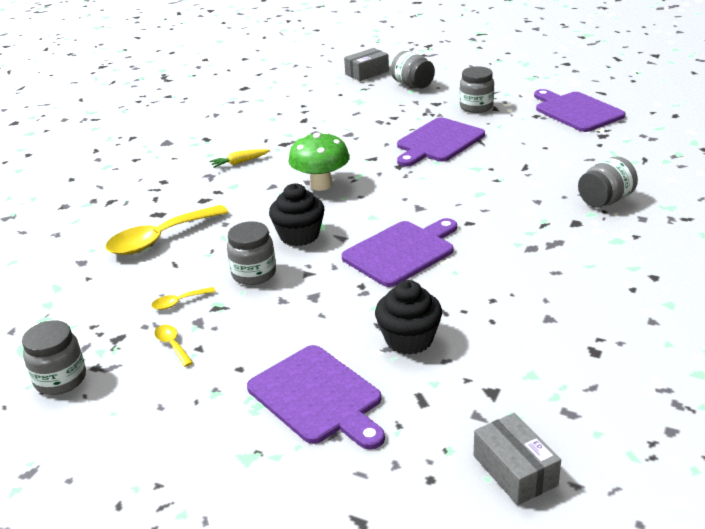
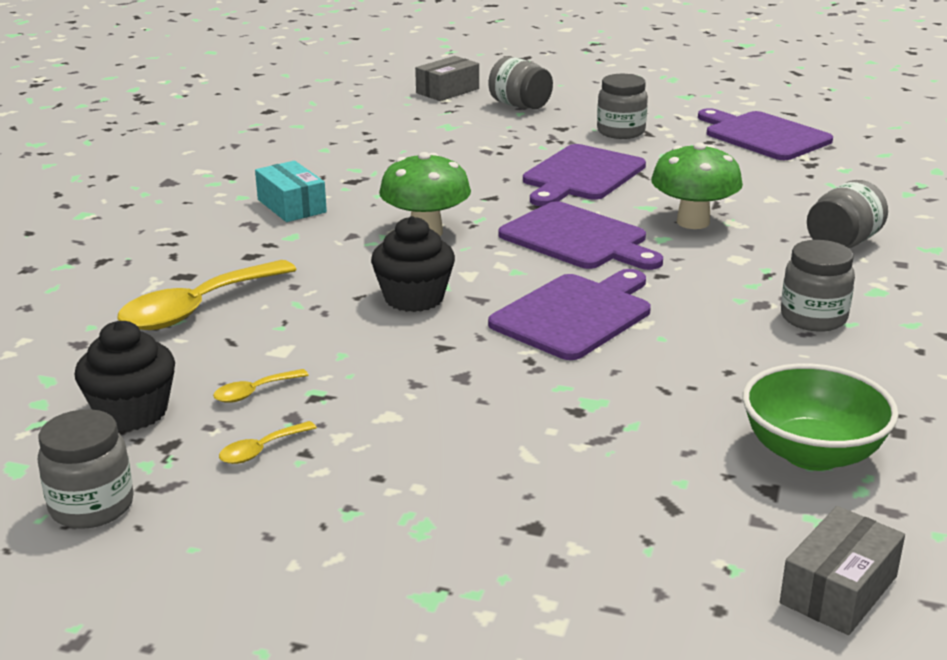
camera: 10 degrees left, 5 degrees down
yellow spoon [154,325,193,367] -> yellow spoon turned 90 degrees counterclockwise [219,421,317,464]
yellow carrot [209,149,270,168] -> turquoise box [255,161,327,222]
grey jar [227,221,276,285] -> grey jar moved to [781,240,855,332]
purple cutting board [247,345,385,450] -> purple cutting board moved to [498,201,663,270]
black cupcake [375,280,442,355] -> black cupcake moved to [75,321,175,431]
grey box [474,413,561,505] -> grey box turned 75 degrees clockwise [780,506,905,635]
none -> green mushroom [651,143,743,229]
none -> green bowl [742,363,899,471]

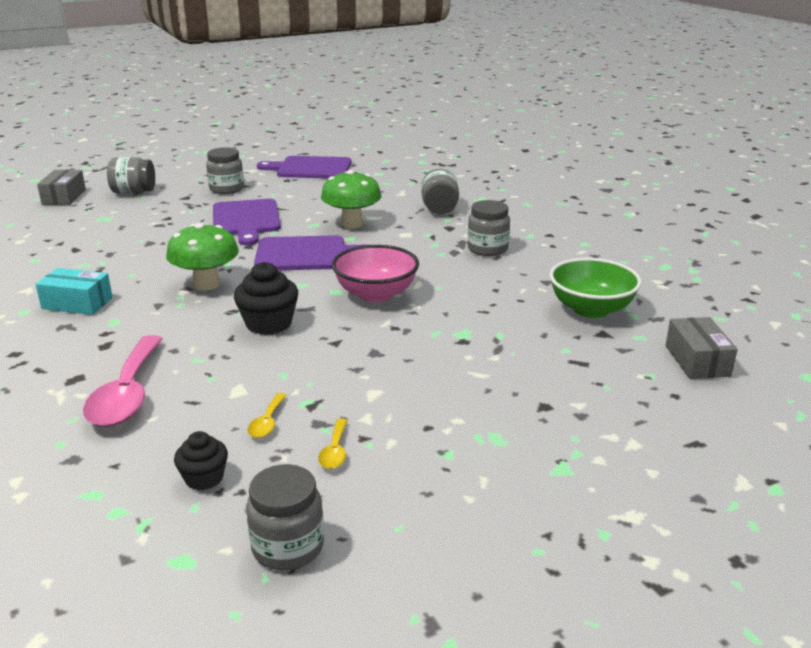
camera: 45 degrees left, 0 degrees up
black cupcake [75,321,175,431] -> black cupcake [174,431,228,490], size x0.62
yellow spoon [117,260,297,330] -> pink spoon [83,335,163,427]
purple cutting board [488,269,651,360] -> pink bowl [332,245,419,302]

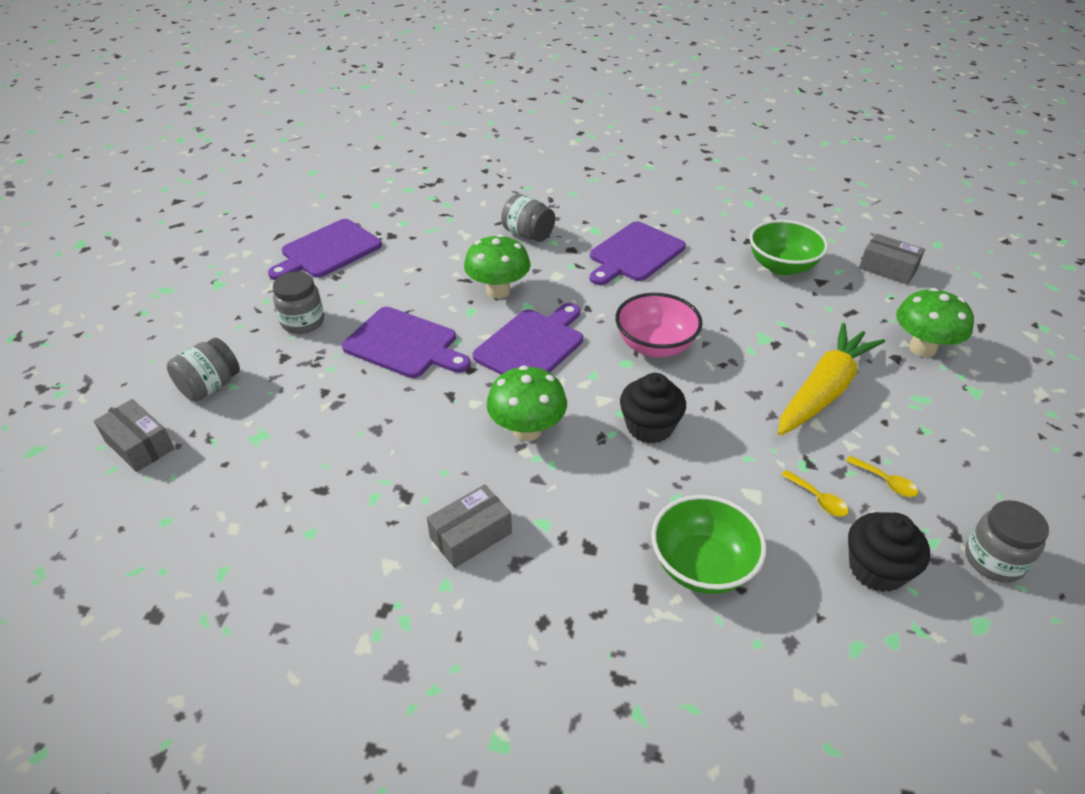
camera: 50 degrees left, 15 degrees up
turquoise box [35,268,113,315] -> grey box [427,484,512,568]
pink spoon [83,335,163,427] -> green bowl [651,495,767,594]
black cupcake [174,431,228,490] -> black cupcake [848,512,930,592], size x1.61
grey jar [467,200,510,256] -> purple cutting board [590,221,686,285]
none -> yellow carrot [778,323,885,435]
none -> green mushroom [896,288,974,357]

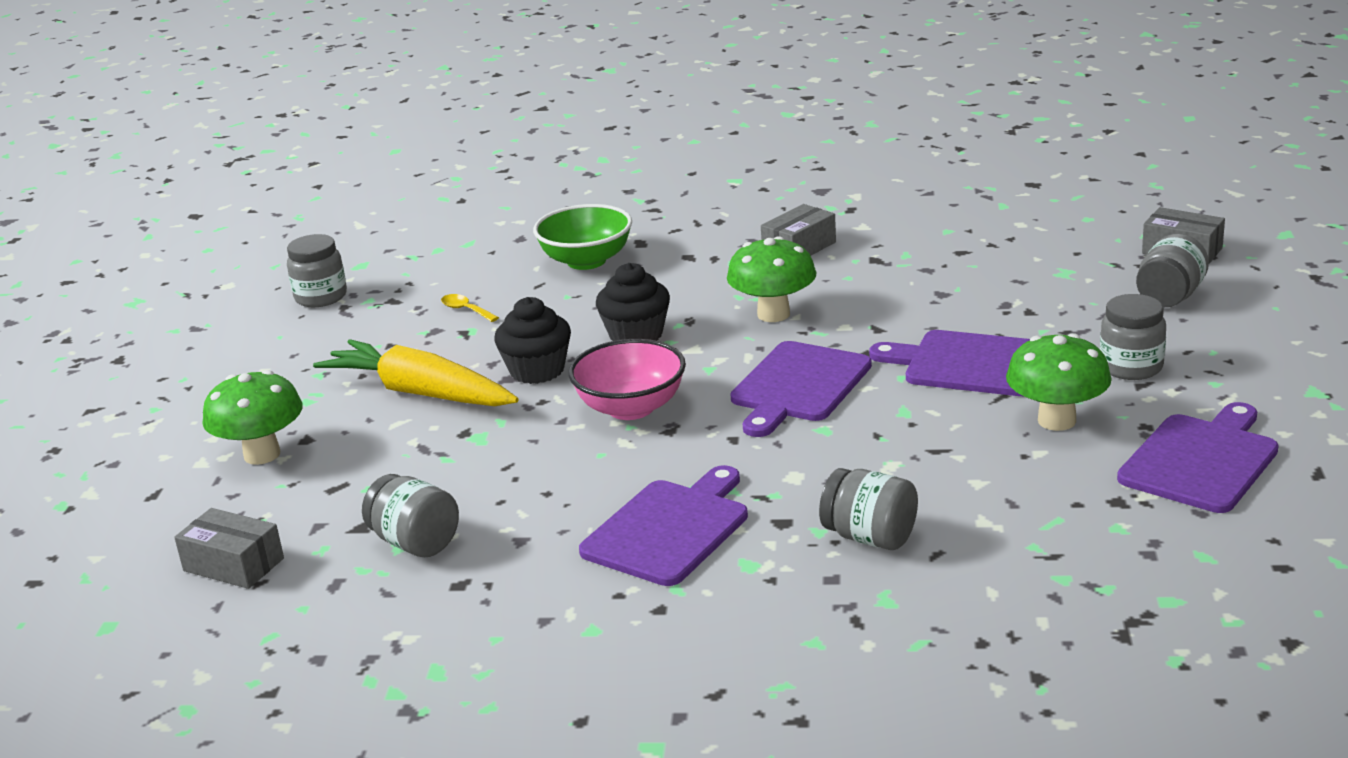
camera: 175 degrees right, 15 degrees down
green mushroom [464,234,530,299] -> green mushroom moved to [1006,333,1112,431]
green bowl [749,220,828,276] -> grey jar [362,474,459,557]
yellow carrot [778,323,885,435] -> yellow carrot turned 90 degrees clockwise [313,339,518,406]
yellow spoon [846,456,919,497] -> none
black cupcake [848,512,930,592] -> black cupcake moved to [494,297,571,384]

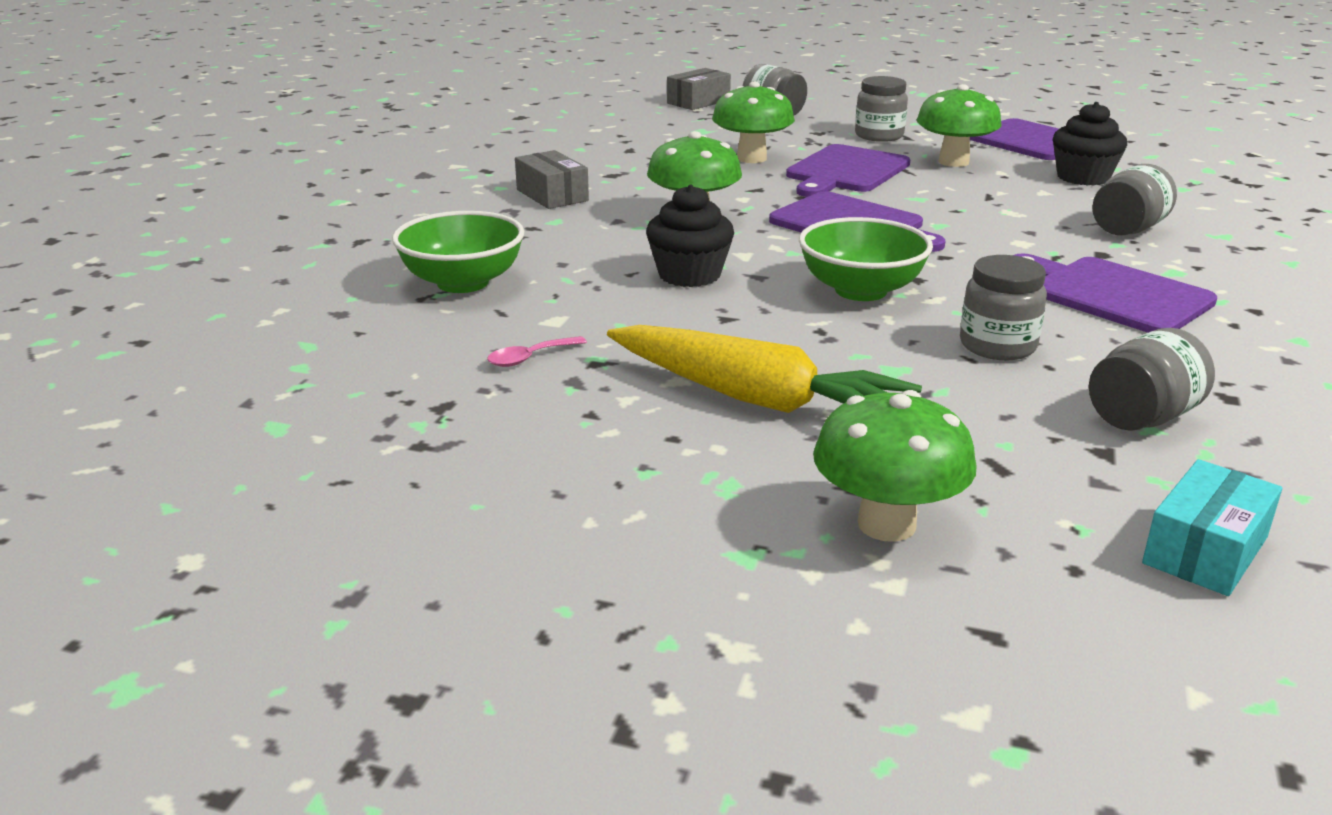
camera: 80 degrees left, 0 degrees up
grey box [174,508,284,589] -> turquoise box [1142,459,1282,596]
grey jar [287,234,347,307] -> grey jar moved to [960,255,1047,360]
yellow carrot [313,339,518,406] -> yellow carrot turned 105 degrees counterclockwise [607,325,922,413]
yellow spoon [441,294,499,322] -> pink spoon [487,336,587,367]
black cupcake [494,297,571,384] -> black cupcake moved to [1053,102,1127,186]
pink bowl [568,339,686,420] -> green bowl [799,217,933,301]
none -> green mushroom [712,81,795,163]

